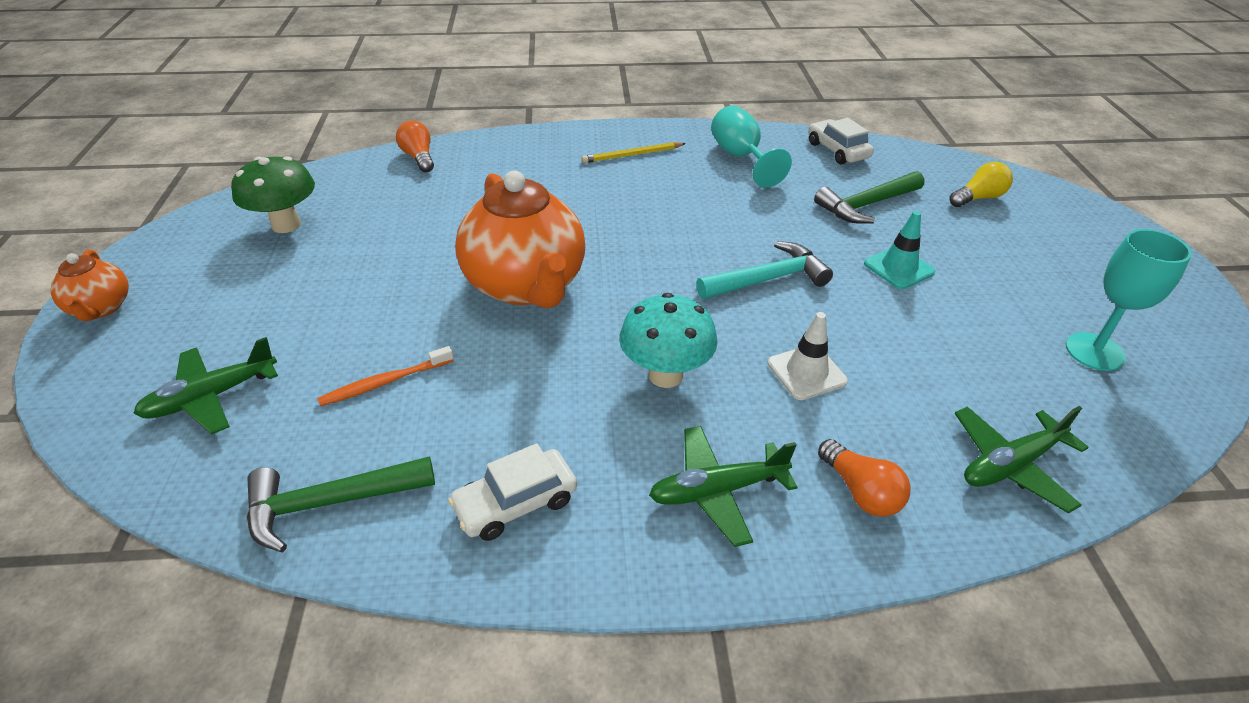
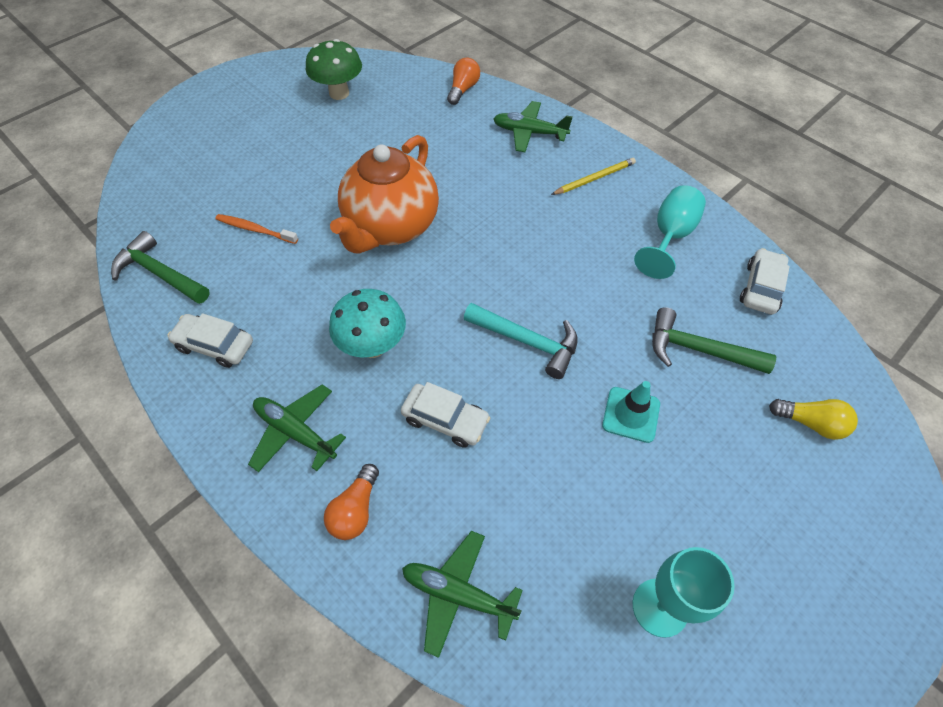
camera: 50 degrees right, 15 degrees up
orange teapot [51,249,129,321] -> none
green plane [133,337,278,434] -> green plane moved to [493,101,573,152]
yellow pencil [582,142,686,163] -> yellow pencil turned 120 degrees clockwise [551,158,636,195]
white traffic cone [768,312,848,400] -> white car [401,382,490,448]

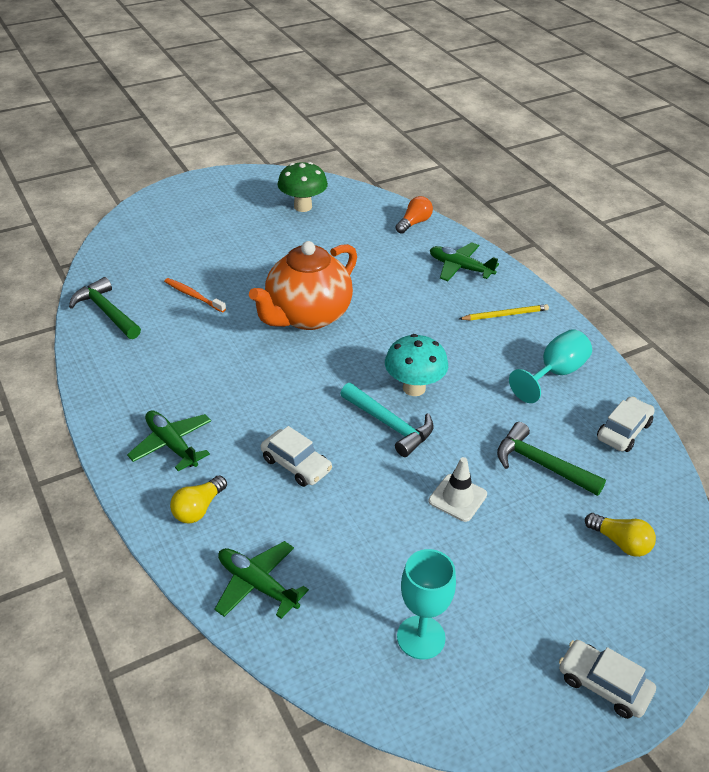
camera: 15 degrees right, 15 degrees down
white car [167,313,253,368] -> white car moved to [559,640,656,719]
orange light bulb [324,464,379,540] -> yellow light bulb [170,475,227,523]
turquoise mushroom [329,289,406,358] -> turquoise mushroom moved to [385,334,448,396]
turquoise traffic cone [602,381,660,443] -> white traffic cone [429,457,487,522]

